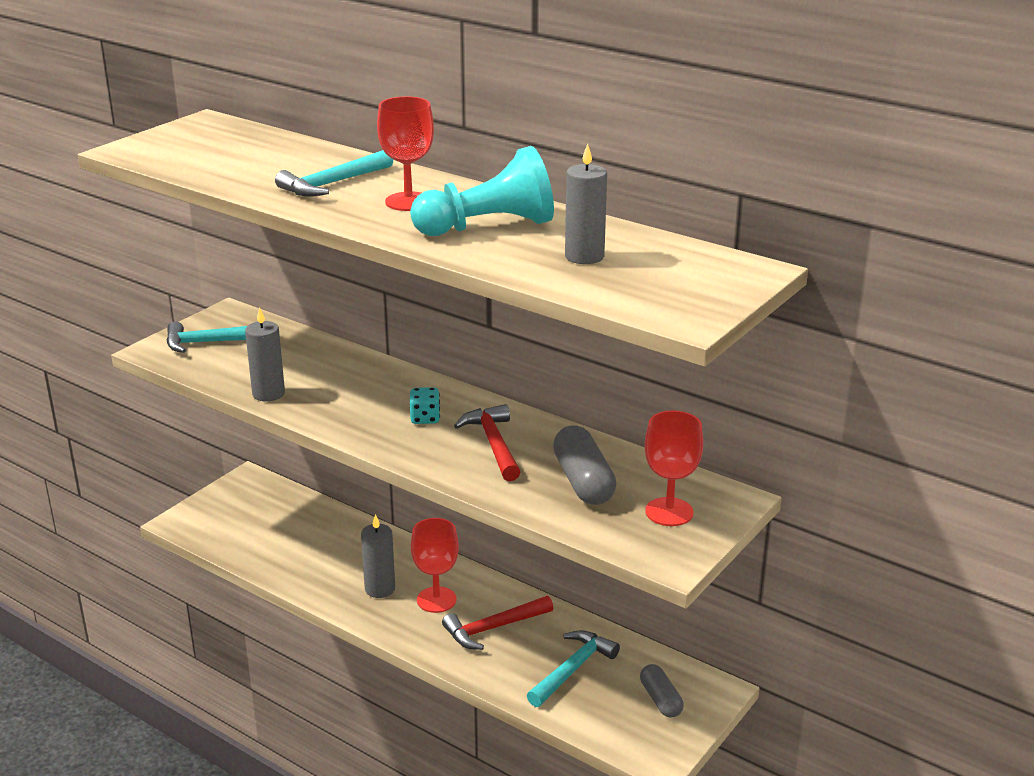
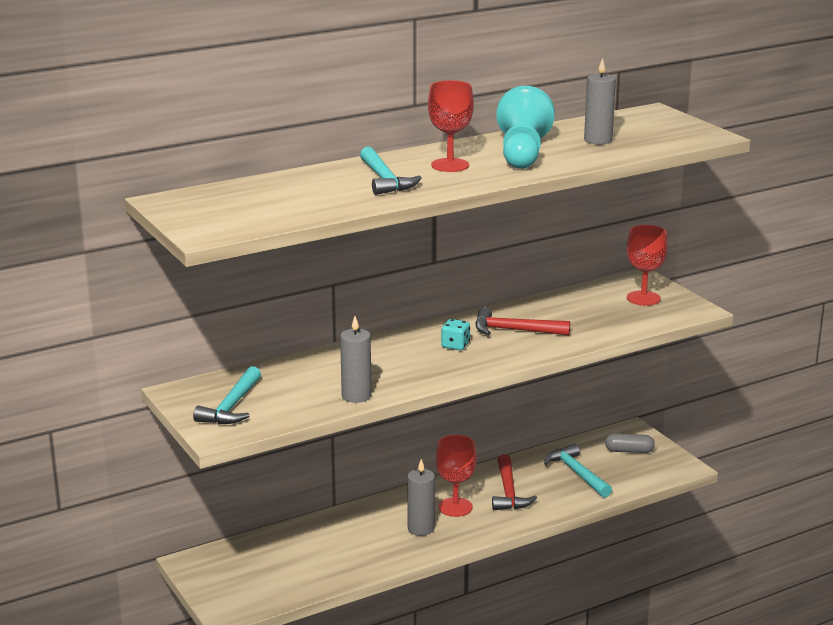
camera: 65 degrees left, 5 degrees down
grey capsule [553,425,616,505] -> none

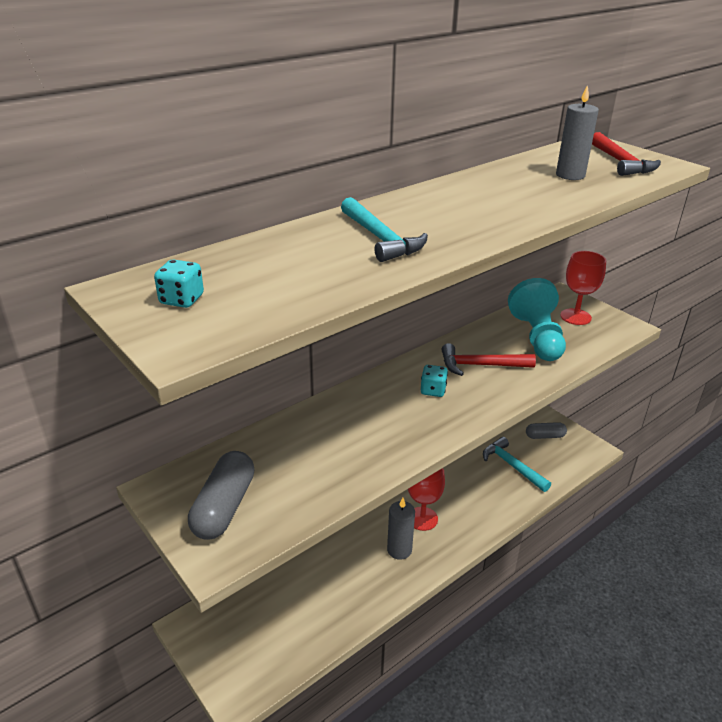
camera: 10 degrees left, 10 degrees up
turquoise hammer [193,366,261,424] -> grey capsule [188,451,254,540]
grey candle [340,316,371,403] -> none
red goblet [428,80,474,172] -> none
red hammer [492,454,537,510] -> red hammer moved to [592,132,661,176]
turquoise pawn [496,86,555,169] -> turquoise pawn moved to [508,278,566,361]
none -> turquoise dice [154,259,204,308]

